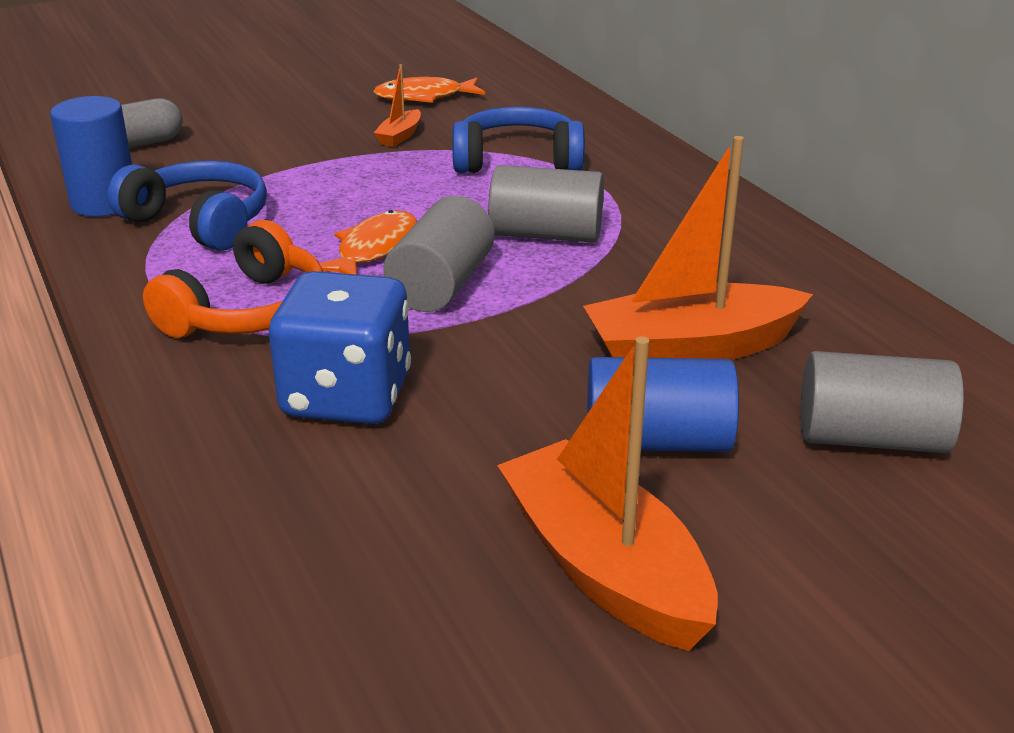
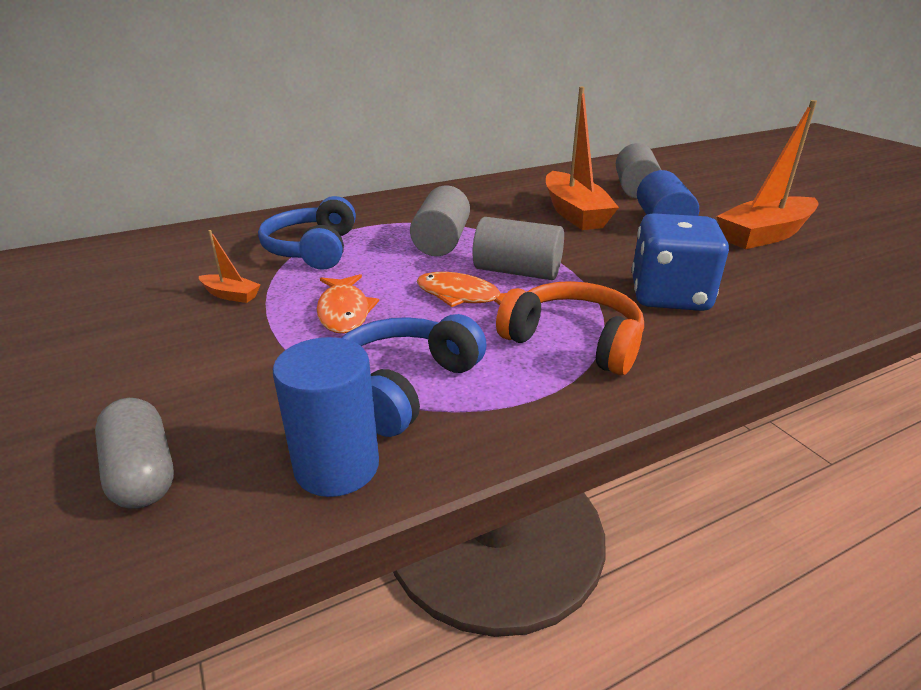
camera: 90 degrees left, 0 degrees up
orange fish [373,77,485,103] -> orange fish moved to [316,274,379,333]

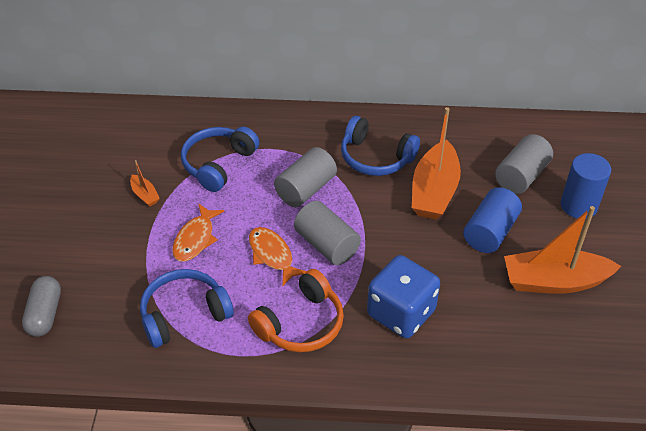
camera: 30 degrees right, 15 degrees up
blue cylinder [273,337,379,497] -> blue cylinder moved to [561,153,611,219]
orange headphones [496,281,644,375] -> orange headphones turned 75 degrees clockwise [248,269,344,352]
none -> blue headphones [341,116,420,176]

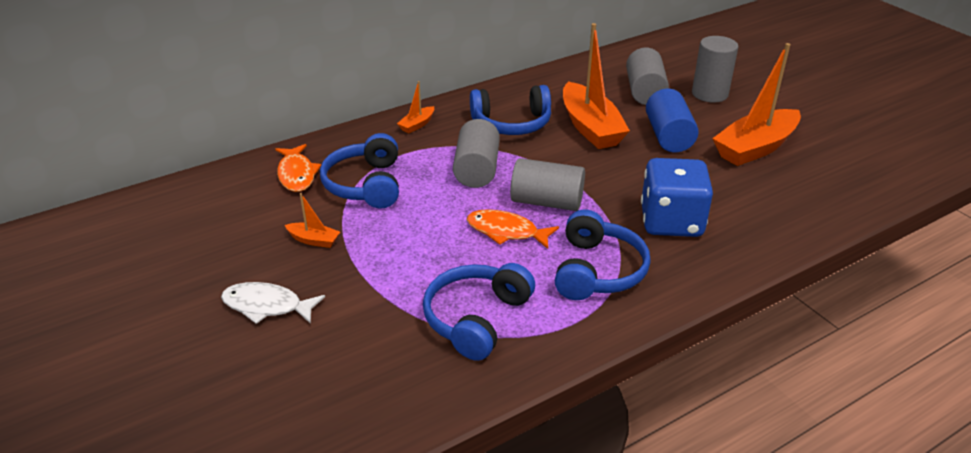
camera: 35 degrees left, 10 degrees down
grey capsule [22,276,61,337] -> none
orange fish [172,203,224,262] -> orange fish moved to [275,144,321,192]
orange headphones [248,269,344,352] -> blue headphones [555,210,651,300]
blue cylinder [561,153,611,219] -> grey cylinder [692,36,739,103]
none -> white fish [221,282,325,324]
none -> orange boat [397,81,434,133]

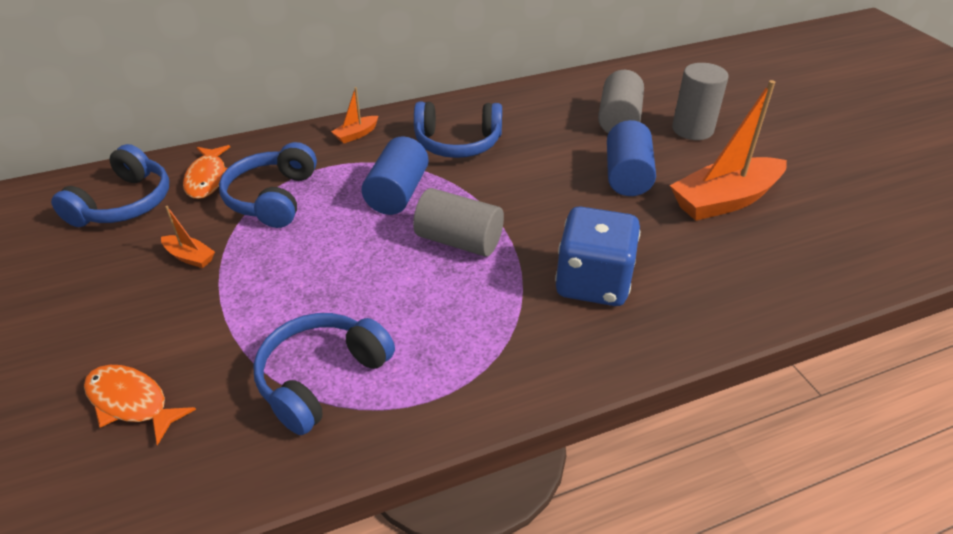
camera: 10 degrees right, 5 degrees up
white fish [221,282,325,324] -> none
grey cylinder [453,119,500,188] -> blue cylinder [362,136,429,215]
orange fish [467,209,559,249] -> orange fish moved to [84,365,196,446]
blue headphones [555,210,651,300] -> blue headphones moved to [51,144,169,227]
orange boat [563,23,630,149] -> none

